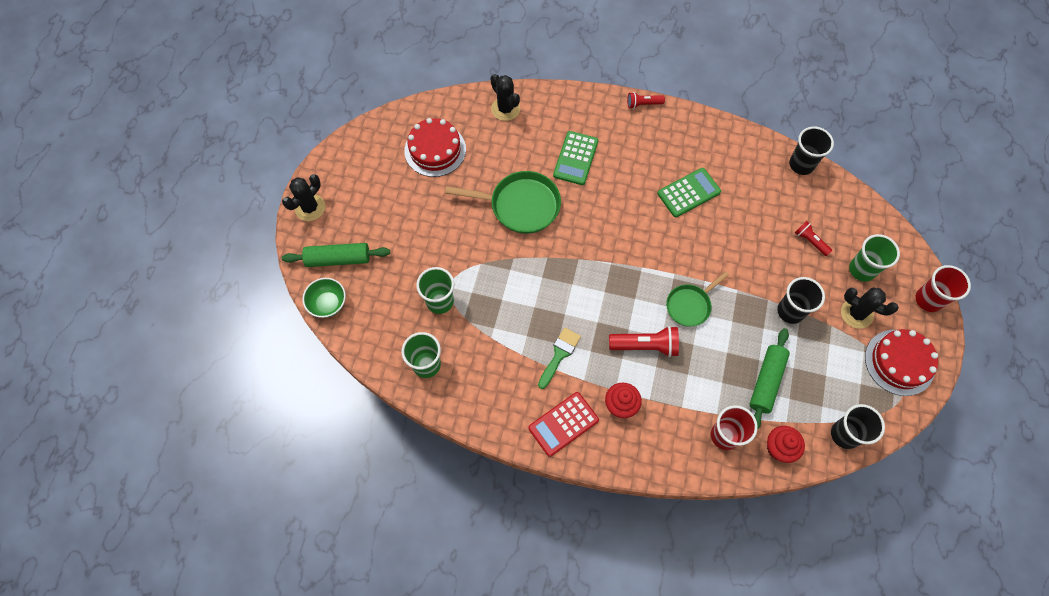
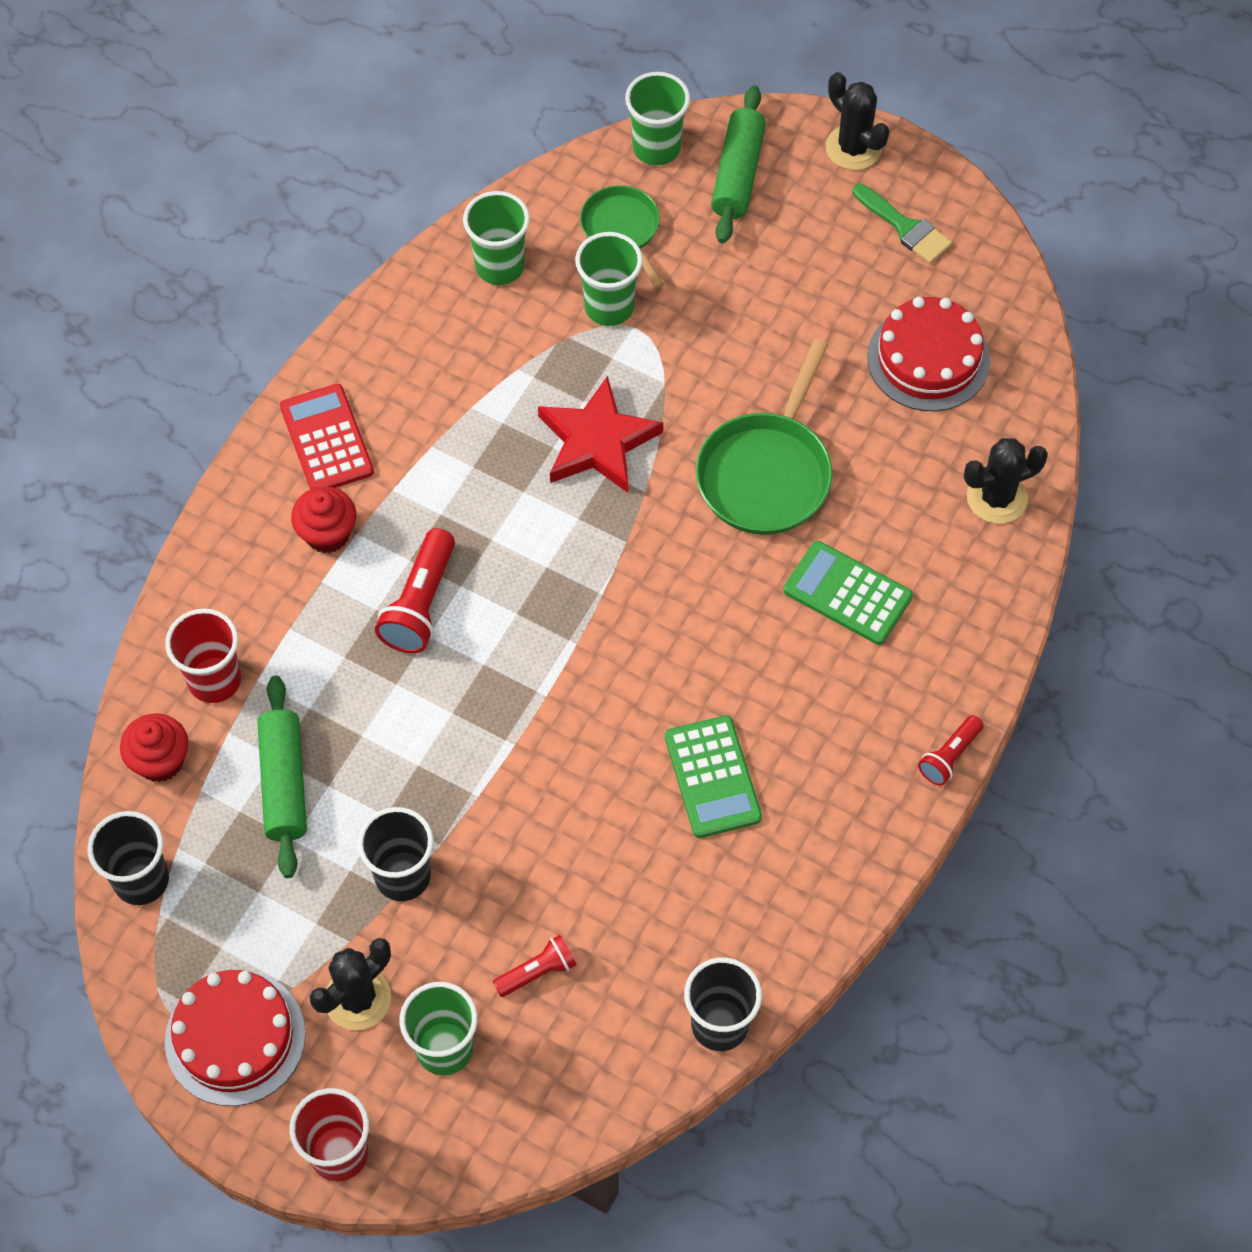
camera: 105 degrees right, 5 degrees down
green bowl [302,278,346,318] -> green cup [625,72,690,165]
green brush [538,327,581,389] -> green brush moved to [852,184,952,264]
red flashlight [627,92,665,109] -> red flashlight turned 150 degrees counterclockwise [918,715,983,786]
green pan [666,271,729,327] -> green pan moved to [580,185,664,288]
green rolling pin [749,328,790,429] -> green rolling pin turned 45 degrees clockwise [257,676,307,878]
none -> red star [538,376,663,493]

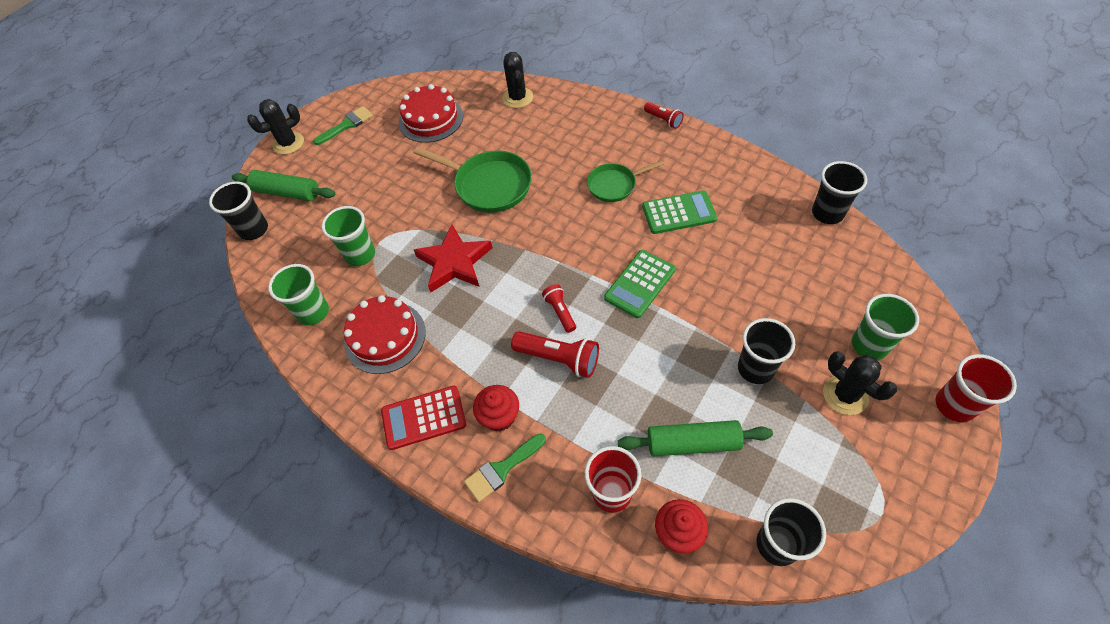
camera: 80 degrees left, 5 degrees down
red cake [165,970,306,1106] -> red cake moved to [344,295,426,374]
red flashlight [493,935,577,997] -> red flashlight moved to [542,284,576,333]
green pan [580,185,664,288] -> green pan moved to [587,160,664,202]
green cup [625,72,690,165] -> black cup [209,181,268,240]
green calculator [783,541,913,645] -> green calculator moved to [604,250,676,318]
none -> green brush [464,434,546,502]

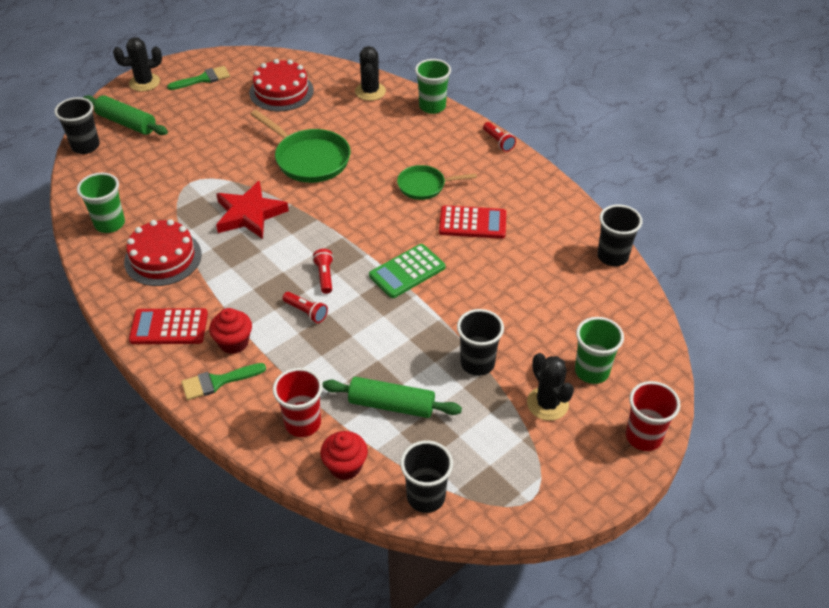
camera: 10 degrees right, 10 degrees down
green cup [322,206,375,266] -> green cup moved to [415,59,451,114]
red flashlight [511,331,599,378] -> red flashlight [282,292,328,323], size x0.60
green calculator [642,190,717,234] -> red calculator [439,205,506,239]

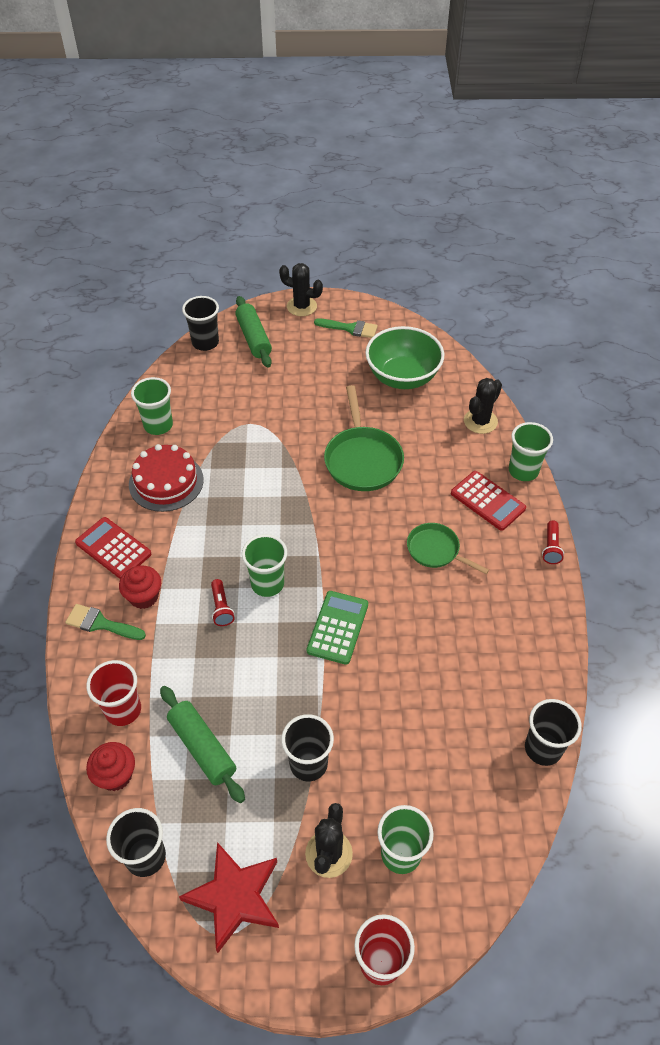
camera: 40 degrees right, 5 degrees up
red star [216,181,289,239] -> red star moved to [179,842,279,953]
red cake [249,59,314,111] -> green bowl [365,326,444,389]
red flashlight [313,249,333,294] -> green cup [242,534,287,597]
green calculator [369,244,445,298] -> green calculator turned 105 degrees clockwise [307,591,368,665]
red calculator [439,205,506,239] -> red calculator moved to [451,471,526,531]

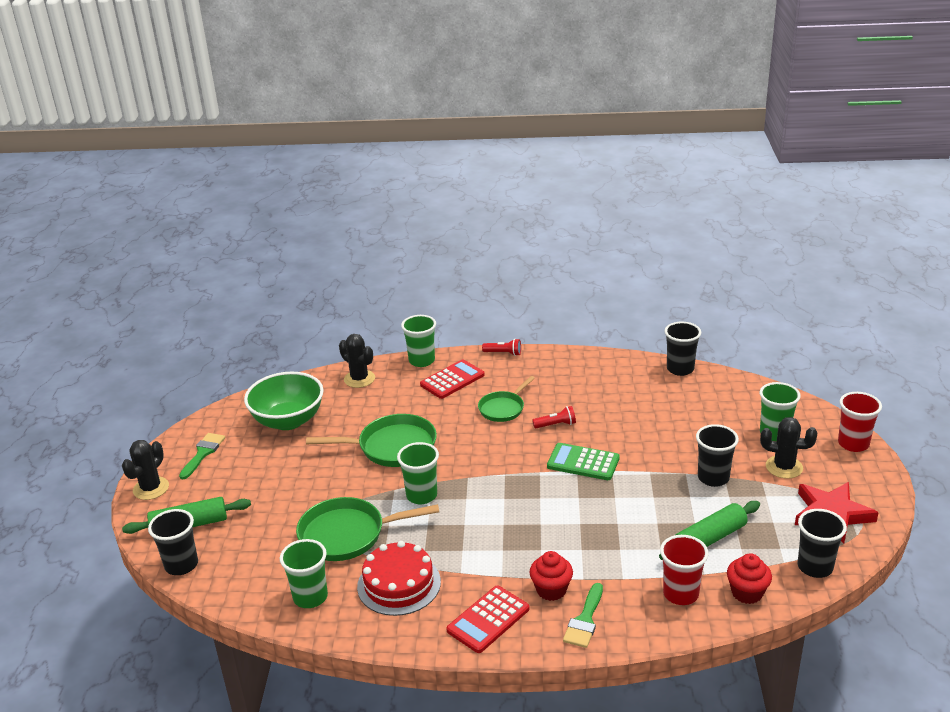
camera: 85 degrees left, 20 degrees down
red flashlight [211,579,234,626] -> red flashlight moved to [532,406,576,428]
green cup [242,534,287,597] -> green cup moved to [397,442,439,504]
none -> green pan [296,497,439,561]

